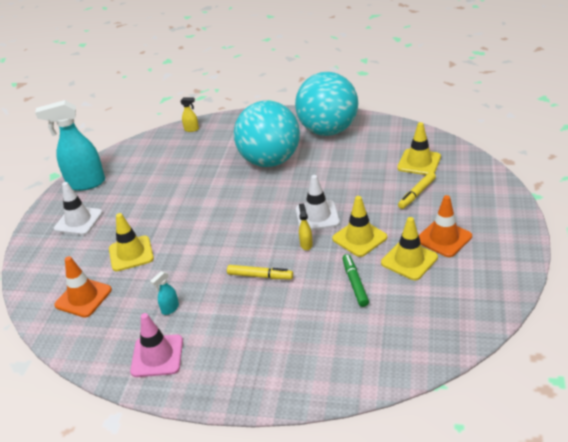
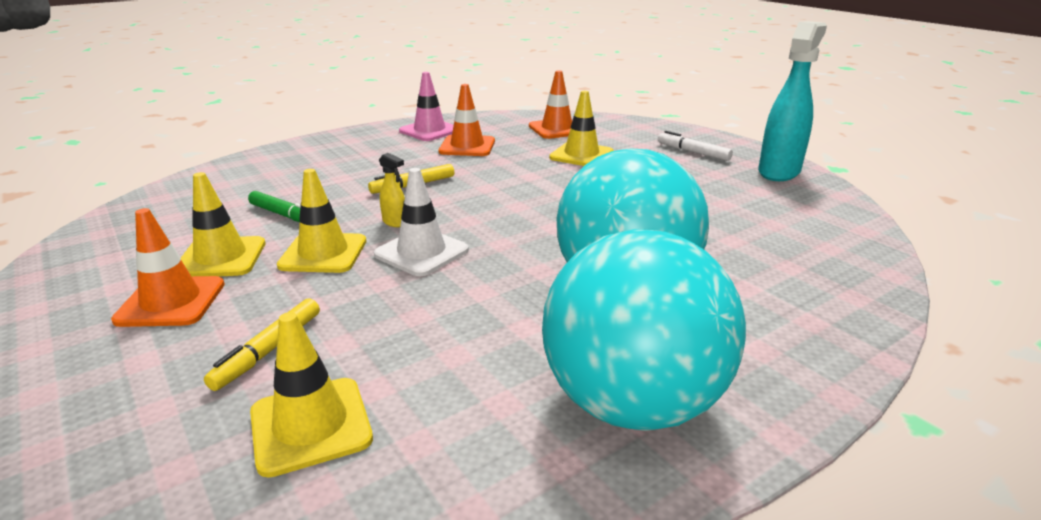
camera: 130 degrees right, 10 degrees down
white traffic cone [54,182,103,235] -> white marker [658,131,733,161]
turquoise spray bottle [150,271,179,315] -> orange traffic cone [439,84,495,156]
yellow spray bottle [181,97,199,132] -> none
yellow marker [398,172,436,209] -> yellow marker turned 150 degrees counterclockwise [204,298,320,391]

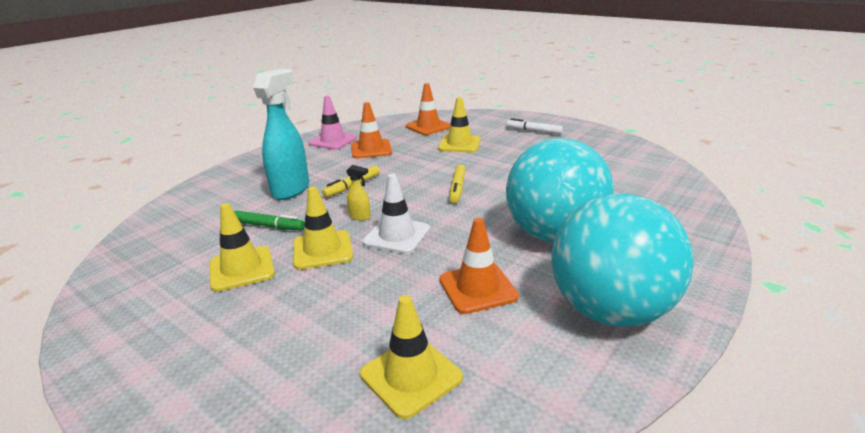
camera: 15 degrees left, 0 degrees up
orange traffic cone [111,208,225,327] -> orange traffic cone moved to [440,218,519,314]
yellow marker [204,298,320,391] -> yellow marker moved to [450,165,466,203]
turquoise spray bottle [758,21,827,181] -> turquoise spray bottle moved to [253,69,309,200]

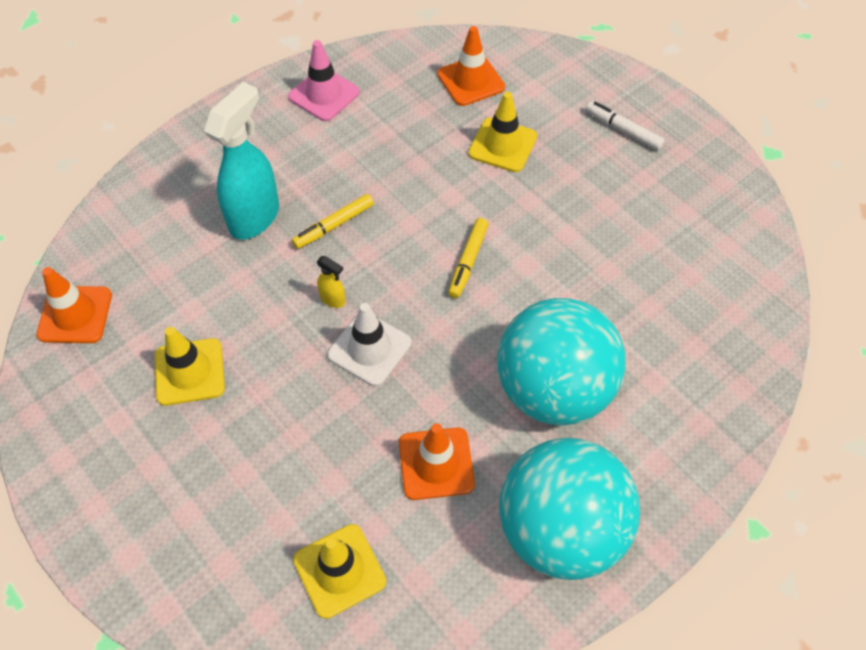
camera: 10 degrees right, 30 degrees up
green marker [234,210,305,230] -> none
yellow traffic cone [293,186,353,270] -> none
orange traffic cone [351,102,392,159] -> orange traffic cone moved to [36,267,112,343]

